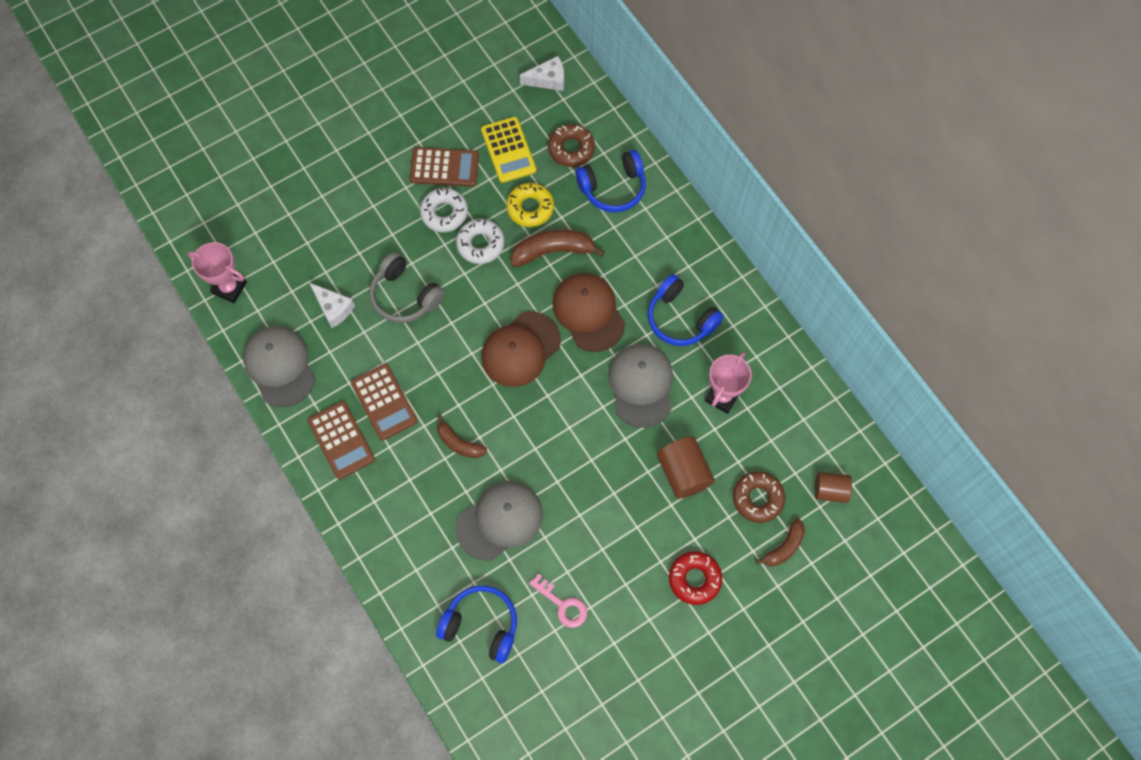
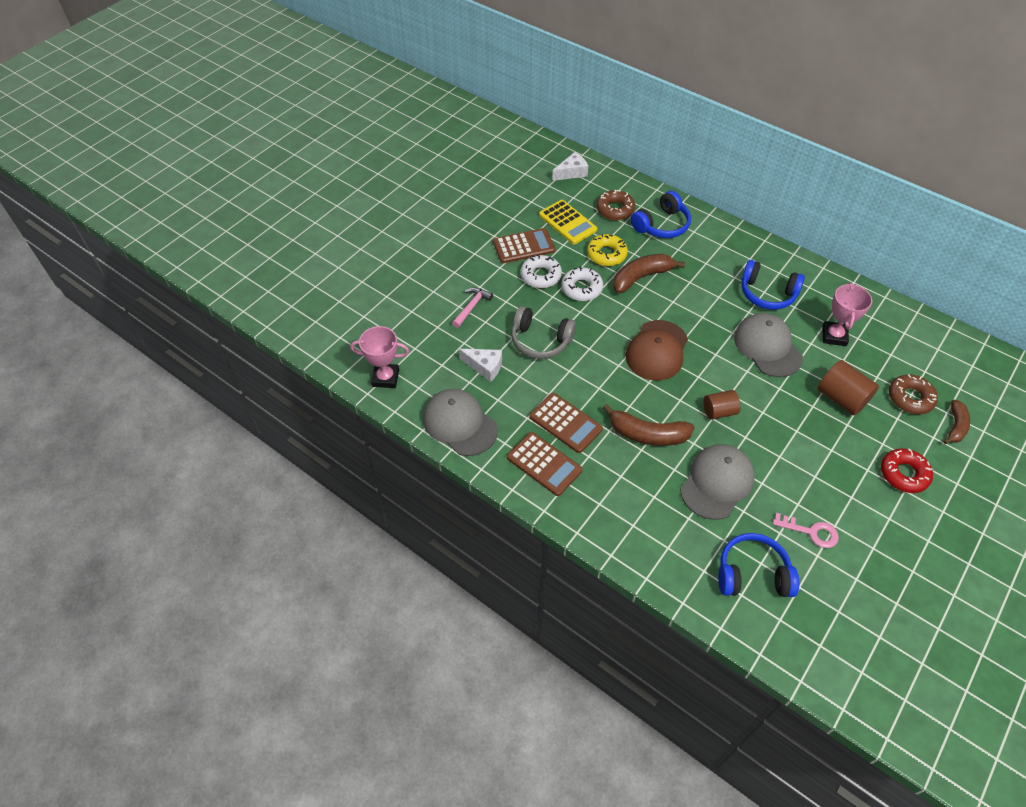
camera: 20 degrees left, 15 degrees down
brown banana [437,415,487,458] -> brown banana [603,404,695,446], size x1.60
brown cap [552,273,625,352] -> none
brown cylinder [815,472,852,503] -> brown cylinder moved to [703,390,741,420]
none -> pink hammer [452,287,493,328]

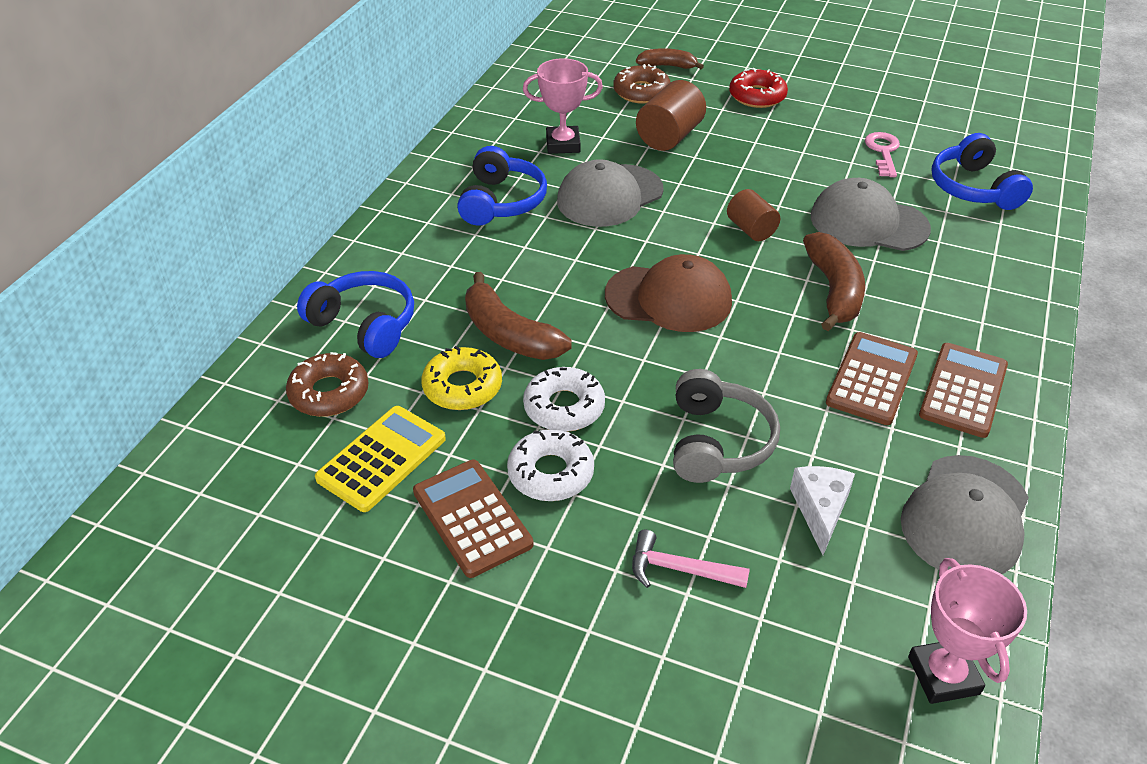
camera: 105 degrees left, 10 degrees down
white cheese [552,152,588,181] -> none

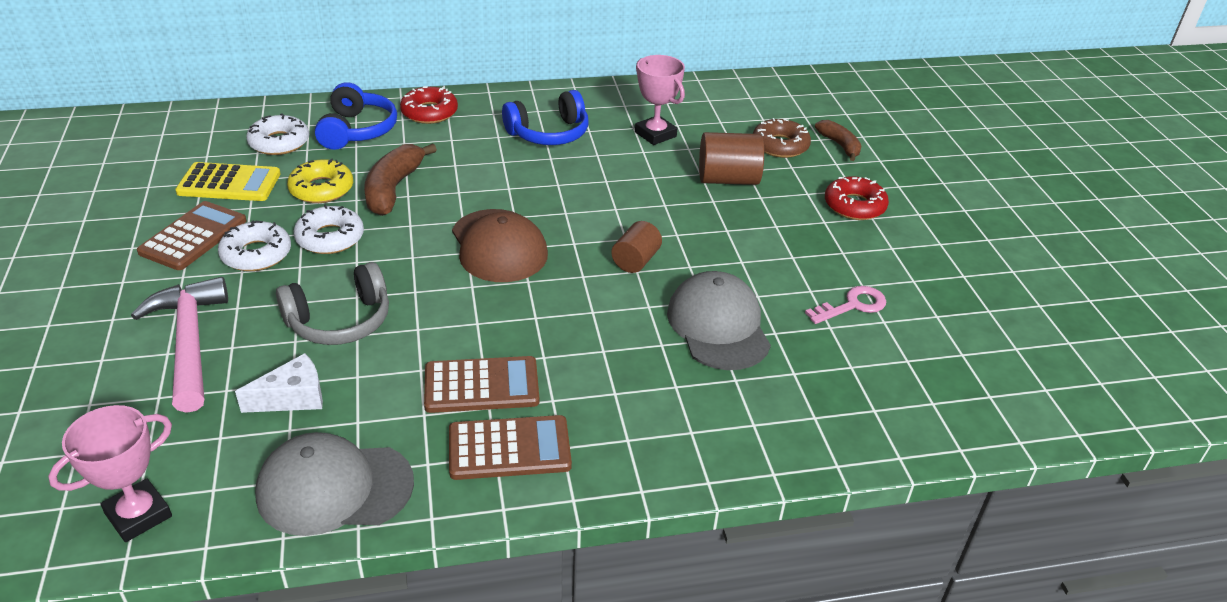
camera: 55 degrees right, 5 degrees down
brown donut [286,352,369,417] -> white donut [246,113,309,155]
grey cap [557,159,664,227] -> none
pink hammer [632,530,750,588] -> pink hammer [131,277,228,413], size x1.81
brown banana [803,232,865,331] -> none
blue headphones [931,133,1033,210] -> none
none -> red donut [400,86,458,124]

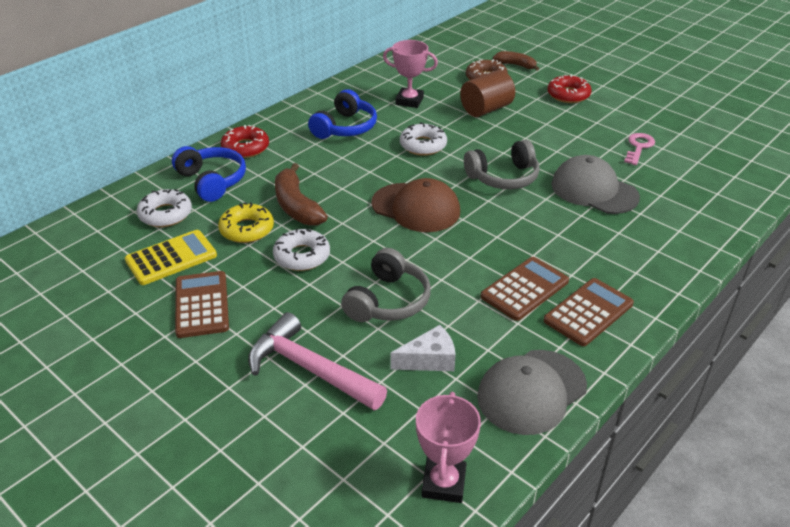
camera: 35 degrees left, 0 degrees up
white donut [218,220,291,271] -> white donut moved to [400,122,447,156]
white cheese [235,353,323,413] -> white cheese turned 45 degrees clockwise [391,325,456,371]
brown cylinder [611,221,662,273] -> grey headphones [464,140,540,189]

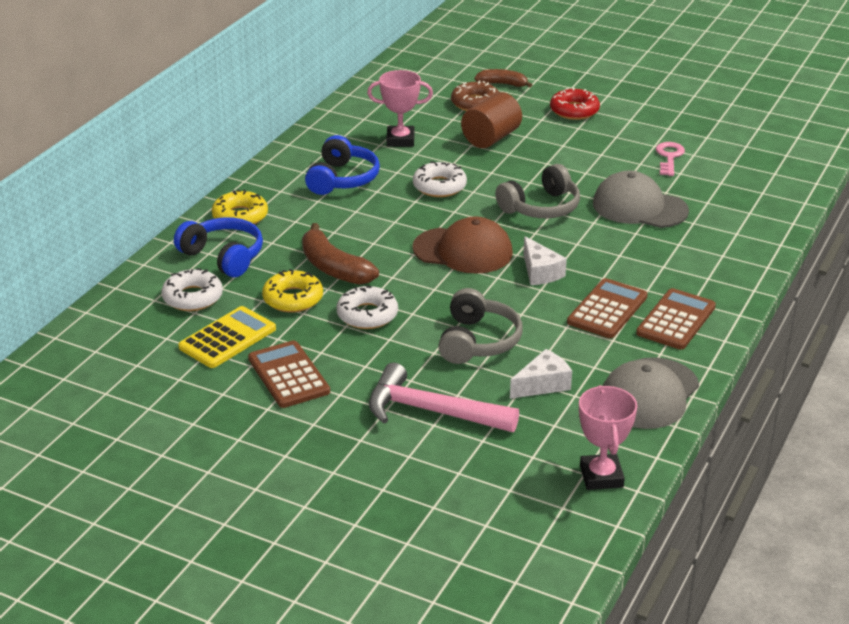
camera: 15 degrees left, 5 degrees down
red donut [221,125,269,158] -> yellow donut [212,189,268,225]
none -> white cheese [523,236,567,285]

